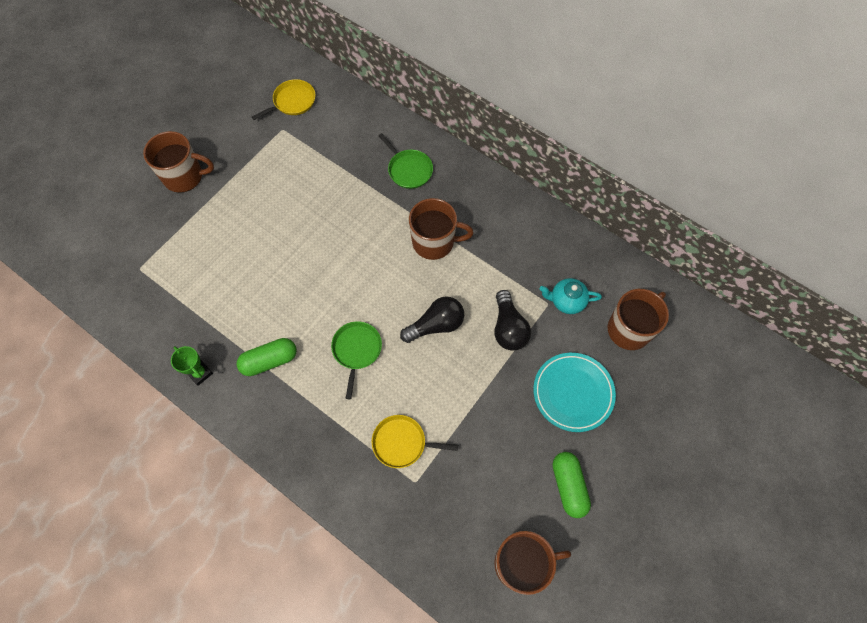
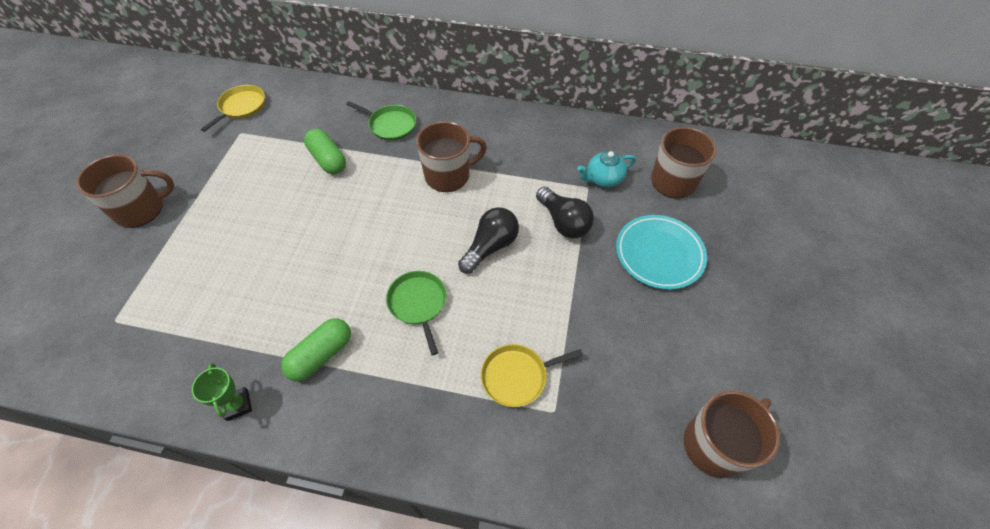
camera: 25 degrees left, 10 degrees down
green trophy [171,346,213,386] -> green trophy turned 45 degrees clockwise [192,363,252,421]
green capsule [553,452,591,518] -> green capsule moved to [304,129,346,174]

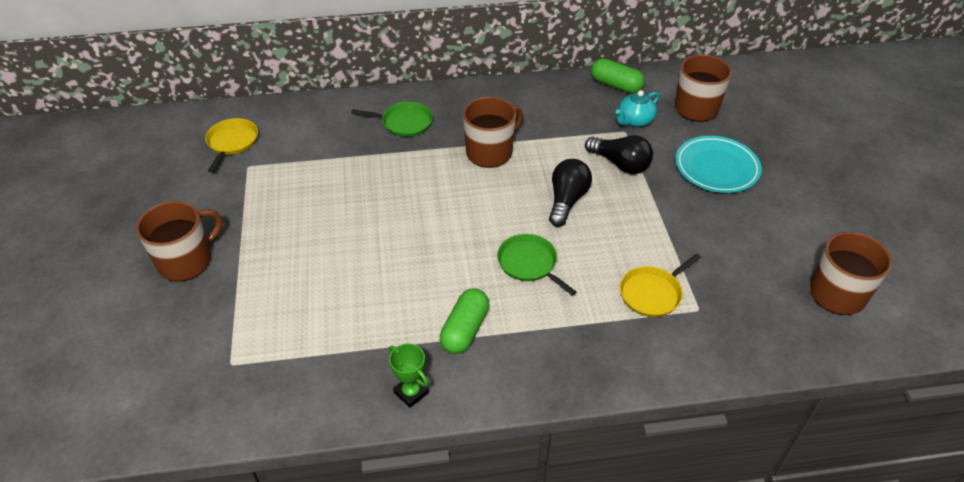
camera: 20 degrees left, 10 degrees down
green capsule [304,129,346,174] -> green capsule moved to [591,58,645,93]

